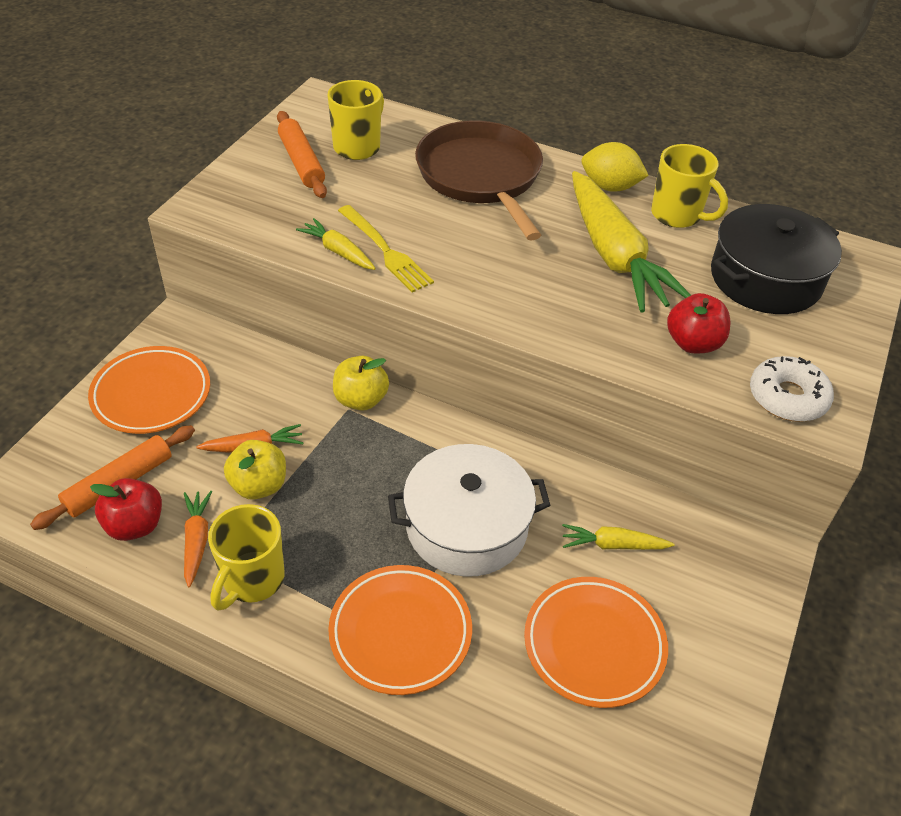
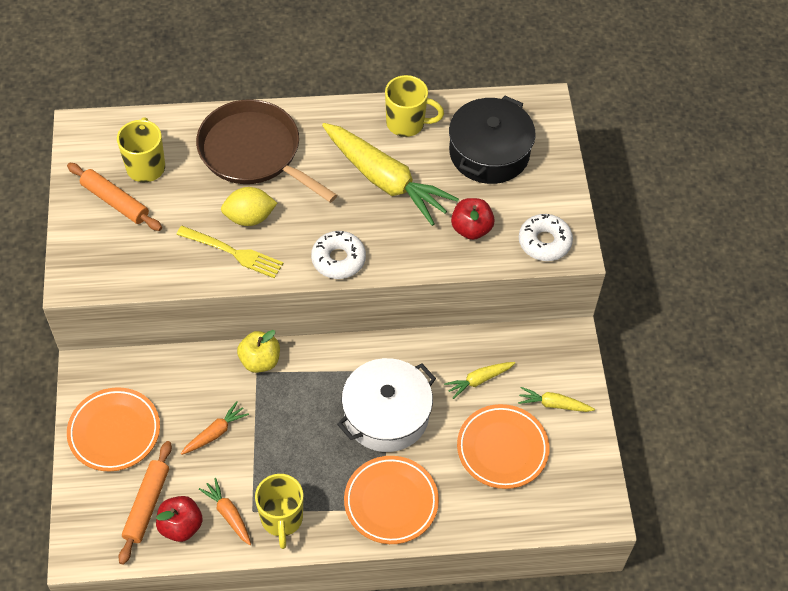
camera: 30 degrees left, 10 degrees up
yellow apple [224,440,286,500] -> none
yellow carrot [296,218,376,270] -> yellow carrot moved to [518,387,595,412]
yellow lemon [582,142,649,192] -> yellow lemon moved to [221,187,277,226]
none -> white donut [311,231,366,279]

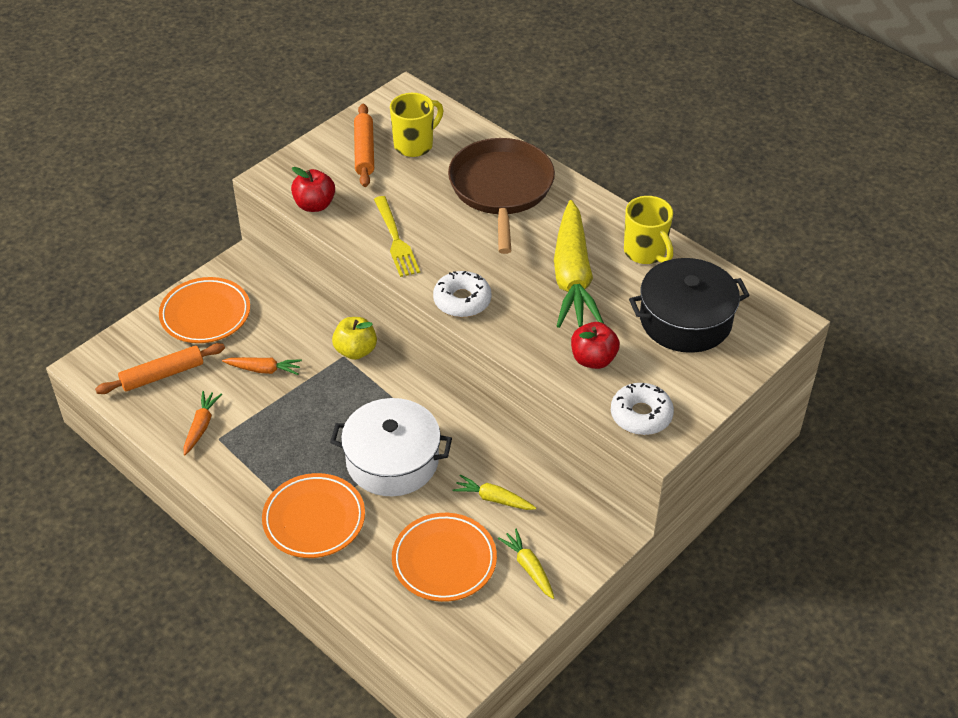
camera: 50 degrees right, 10 degrees down
red apple [156,496,203,542] -> red apple moved to [291,167,335,212]
yellow lemon [221,187,277,226] -> none
yellow mug [255,474,304,549] -> none

